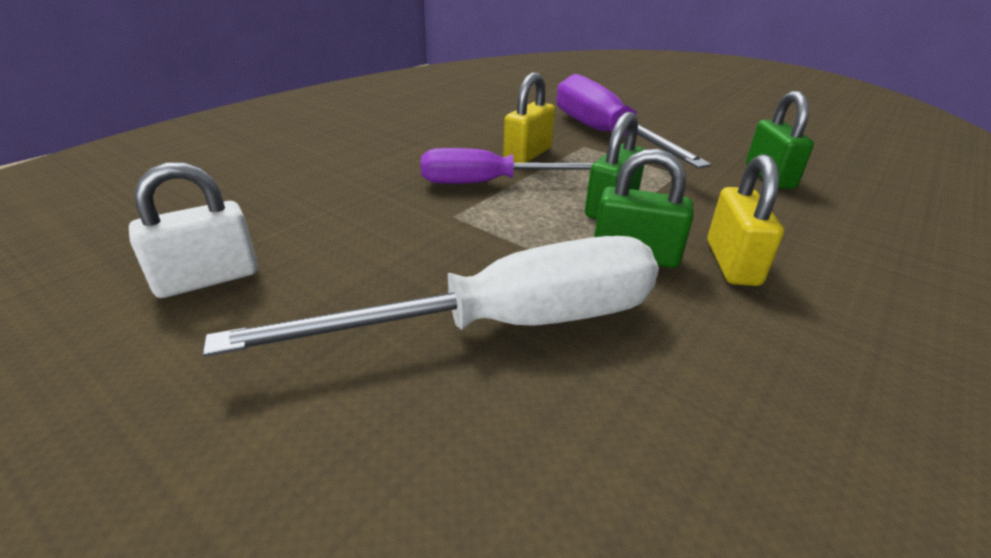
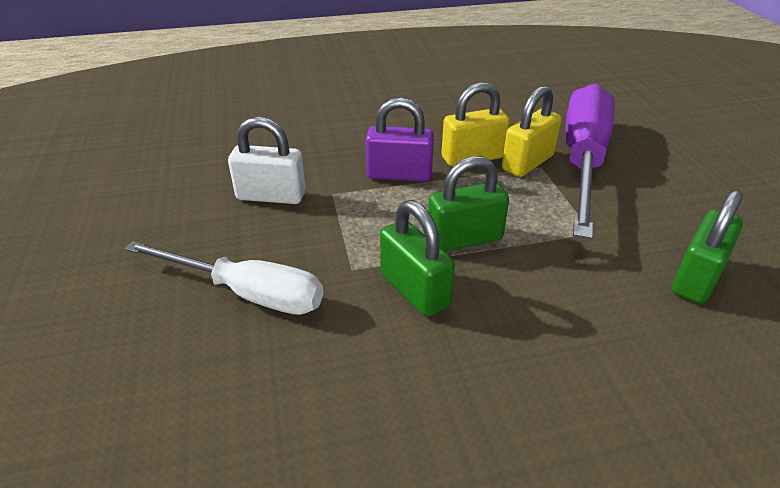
camera: 40 degrees right, 5 degrees up
white padlock [129,162,258,298] -> white padlock moved to [228,117,305,204]
white screwdriver [203,236,659,357] -> white screwdriver [124,241,323,315], size x0.67
purple screwdriver [421,148,594,184] -> purple padlock [366,97,434,182]
yellow padlock [707,154,784,286] -> yellow padlock moved to [502,86,562,177]

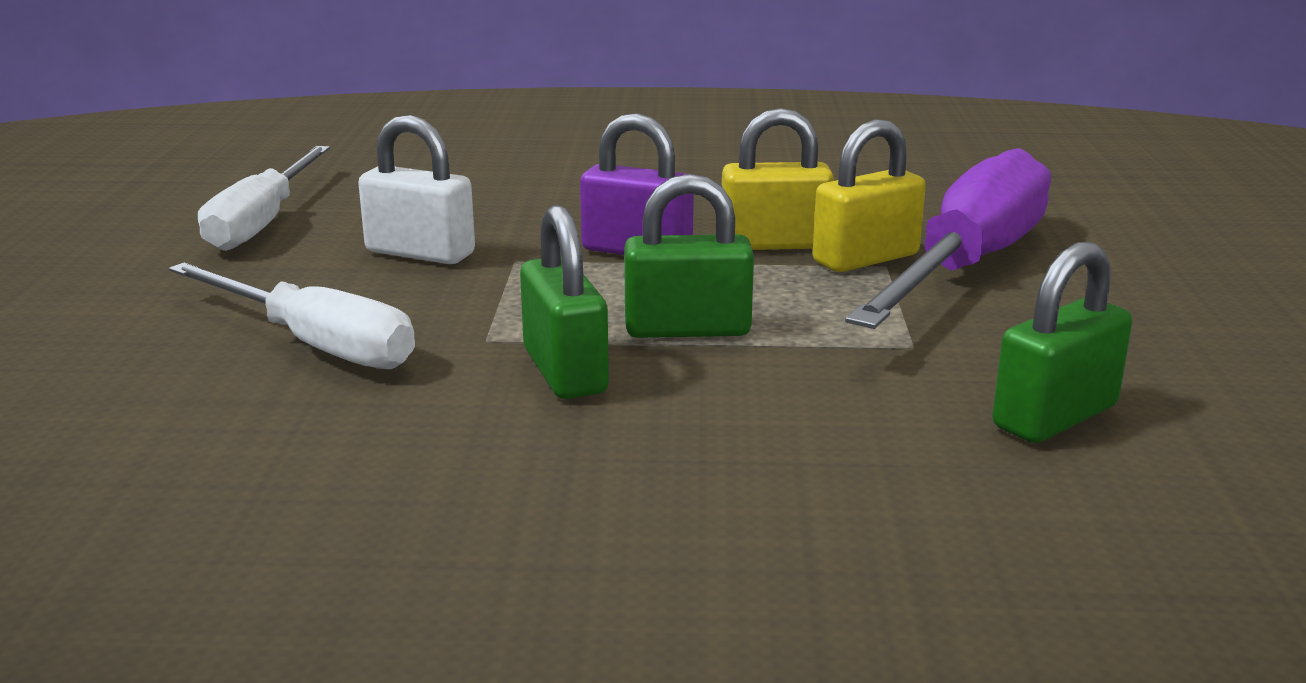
camera: 15 degrees right, 15 degrees down
none -> white screwdriver [198,146,330,251]

